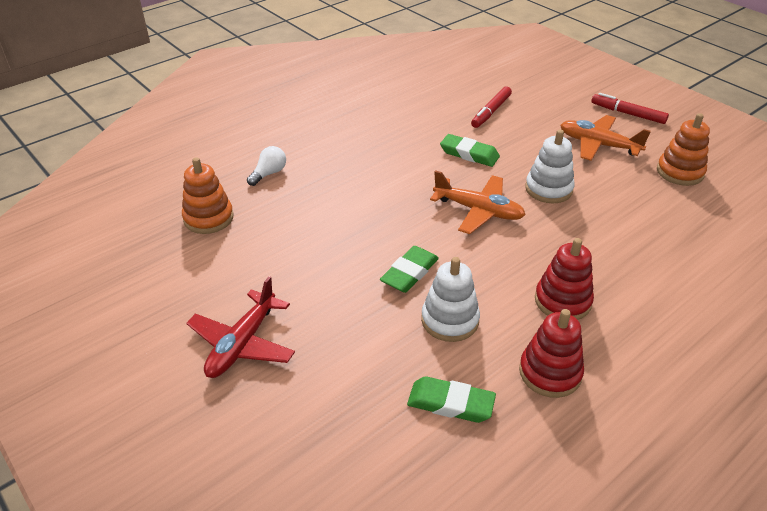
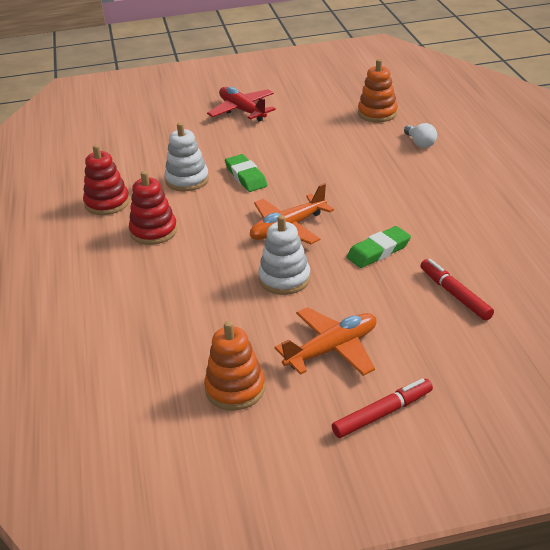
camera: 120 degrees right, 5 degrees down
green eraser [407,376,496,423] -> none

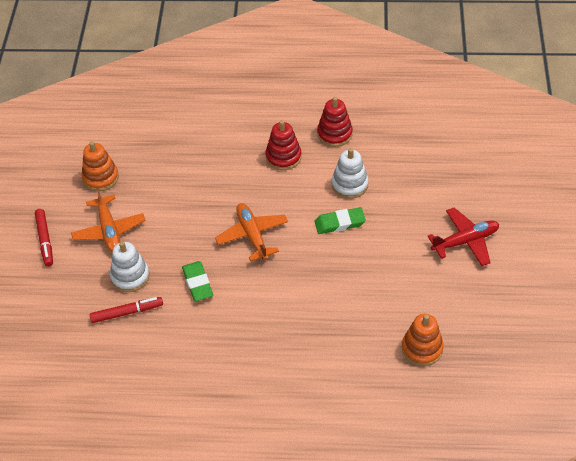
camera: 105 degrees right, 15 degrees up
white stacking toy [258,215,311,295] -> white stacking toy moved to [110,241,150,292]
white light bulb [404,123,437,148] -> none

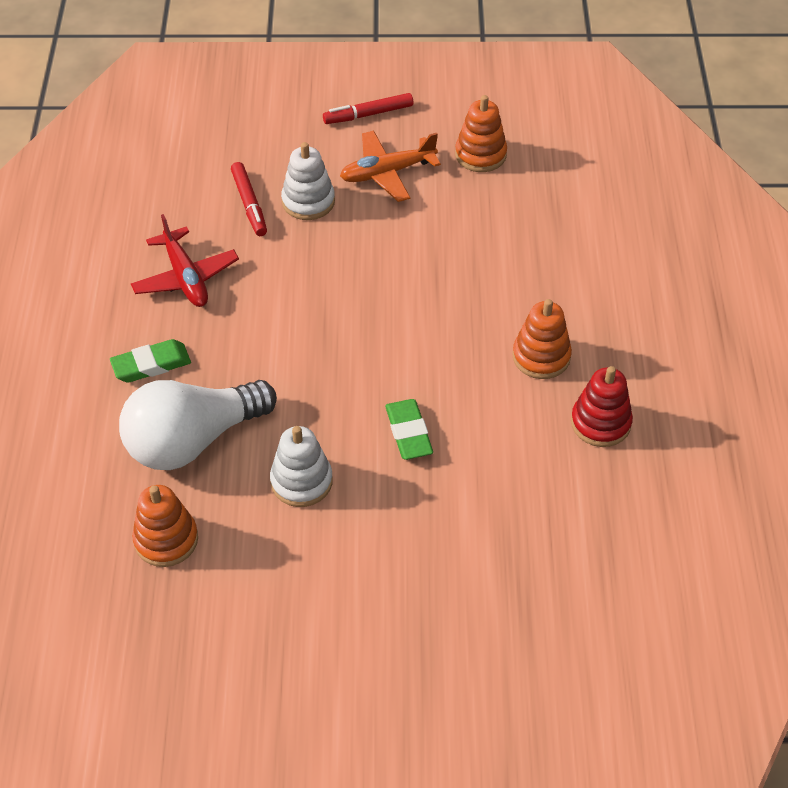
camera: 85 degrees right, 0 degrees up
green eraser [182,261,213,301] -> green eraser moved to [110,339,191,383]
orange plane [215,203,288,261] -> none
red stacking toy [265,120,301,171] -> orange stacking toy [512,299,572,379]
white stacking toy [332,148,369,199] -> white stacking toy moved to [270,426,333,507]
red plane [428,208,499,266] -> red plane moved to [131,214,239,307]
none -> white light bulb [119,380,277,470]

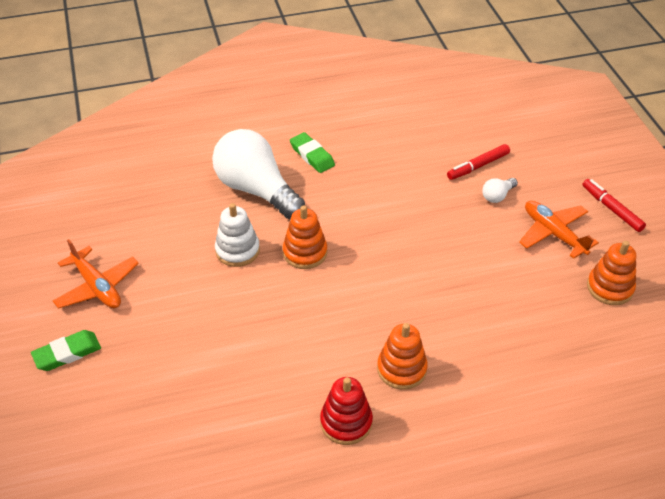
camera: 75 degrees right, 5 degrees down
red plane [131,214,239,307] -> none
orange stacking toy [132,485,198,567] -> orange stacking toy moved to [283,205,327,269]
white stacking toy [281,142,335,220] -> white light bulb [482,178,518,203]
green eraser [385,399,433,460] -> green eraser moved to [31,330,101,371]
none -> orange plane [53,239,139,309]

